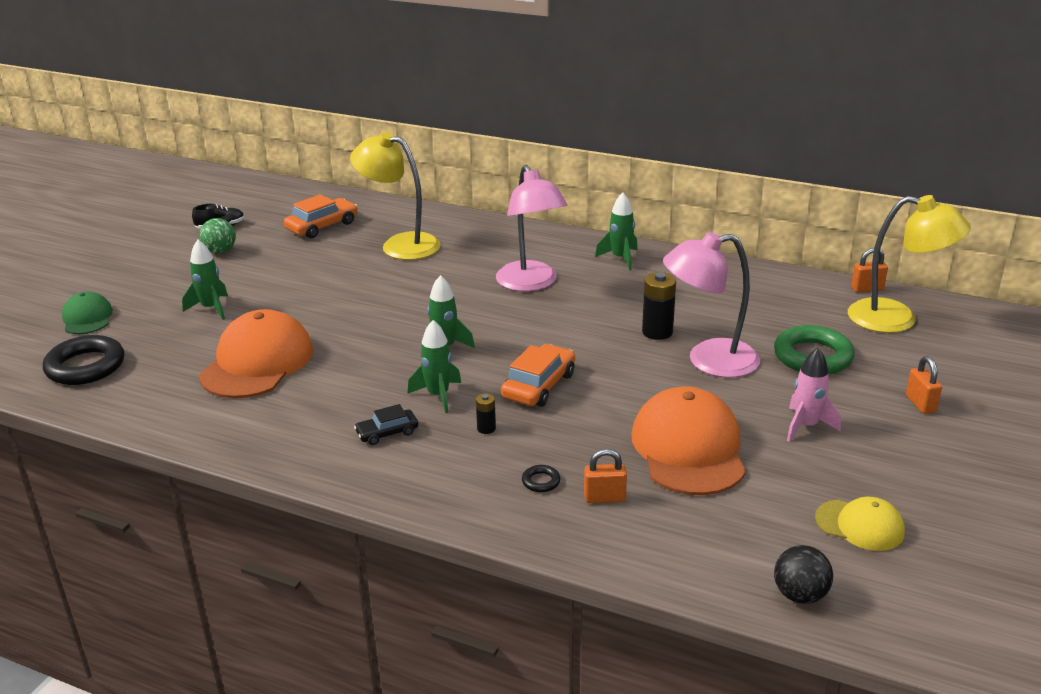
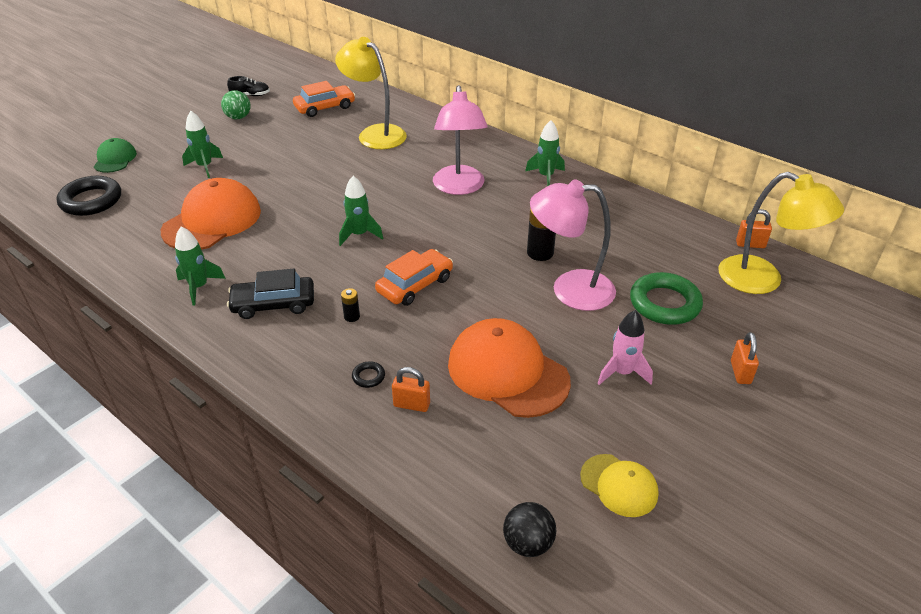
camera: 15 degrees right, 10 degrees up
black car [354,404,418,445] -> black car [227,269,314,319], size x1.64
green rocket [408,320,461,413] -> green rocket moved to [175,226,226,305]
orange cap [632,386,746,495] -> orange cap turned 60 degrees counterclockwise [448,318,571,418]

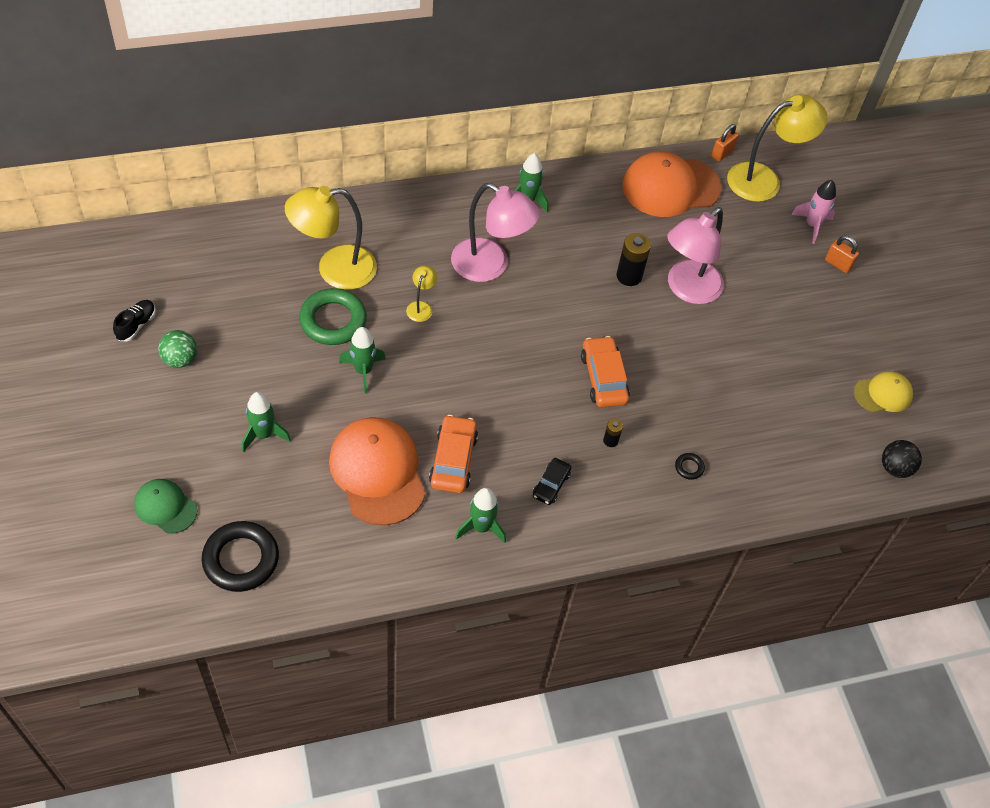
camera: 60 degrees left, 15 degrees up
black car [227,269,314,319] -> black car [533,458,571,505], size x0.61
orange car [293,81,355,117] -> orange car moved to [429,415,478,493]
green rocket [339,176,383,246] -> green rocket moved to [339,327,386,393]
orange padlock [392,367,430,412] -> none
orange cap [448,318,571,418] -> orange cap moved to [622,151,722,217]
pink rocket [598,310,653,385] -> pink rocket moved to [791,180,836,244]
green ring [630,272,703,325] -> green ring moved to [299,288,367,345]
none -> yellow lamp [406,265,437,322]

